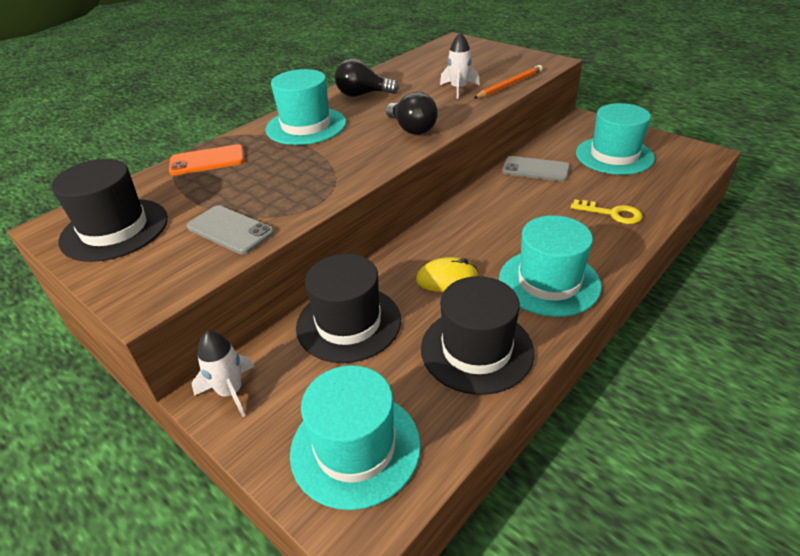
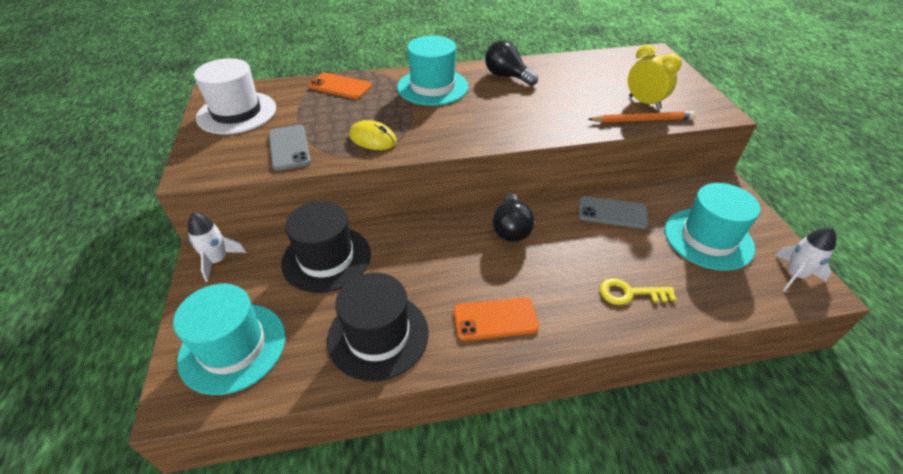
camera: 35 degrees right, 5 degrees up
black hat [52,159,168,262] -> white hat [194,58,276,134]
black light bulb [386,92,438,135] -> black light bulb moved to [493,193,535,242]
yellow mouse [416,257,478,292] -> yellow mouse moved to [349,120,397,150]
white rocket [440,33,480,99] -> white rocket moved to [774,227,836,291]
turquoise hat [499,215,602,317] -> orange phone [454,297,539,341]
grey phone [502,156,570,182] -> grey phone turned 45 degrees counterclockwise [579,196,648,229]
yellow key [571,199,643,224] -> yellow key turned 120 degrees clockwise [599,278,676,305]
none -> yellow clock [628,44,682,109]

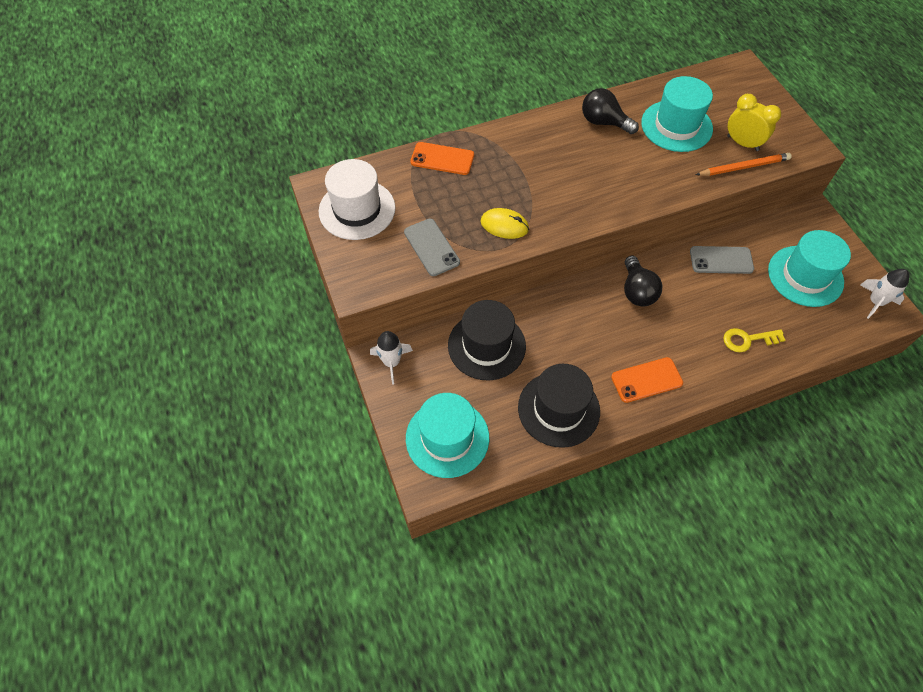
camera: 10 degrees left, 15 degrees up
turquoise hat [397,36,469,106] -> turquoise hat moved to [641,76,713,152]

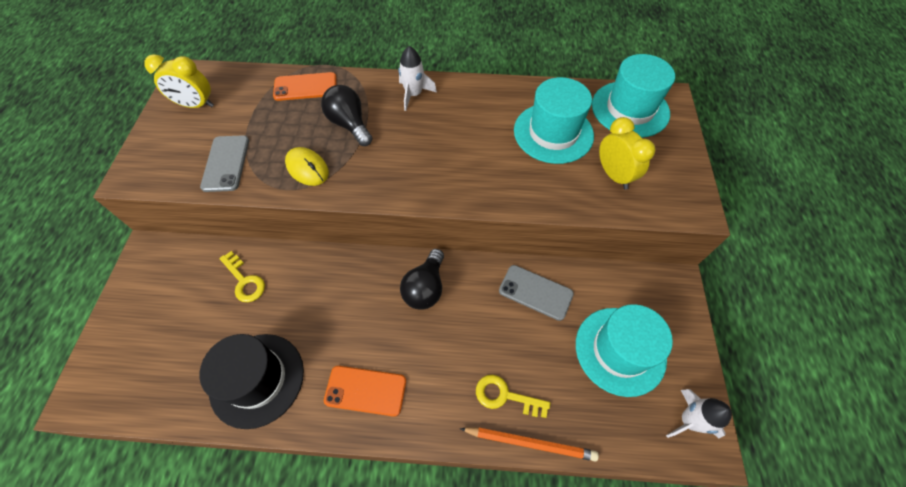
camera: 25 degrees right, 0 degrees up
white hat [319,159,396,240] -> yellow clock [144,54,214,108]
white rocket [370,331,413,385] -> white rocket moved to [398,46,437,111]
turquoise hat [406,393,489,478] -> turquoise hat moved to [592,54,675,138]
orange phone [410,142,474,175] -> orange phone turned 45 degrees counterclockwise [273,72,337,101]
black hat [448,300,526,380] -> yellow key [219,251,265,302]
black light bulb [582,88,639,134] -> black light bulb moved to [321,85,372,146]
orange pencil [696,153,792,176] -> orange pencil moved to [460,427,599,462]

